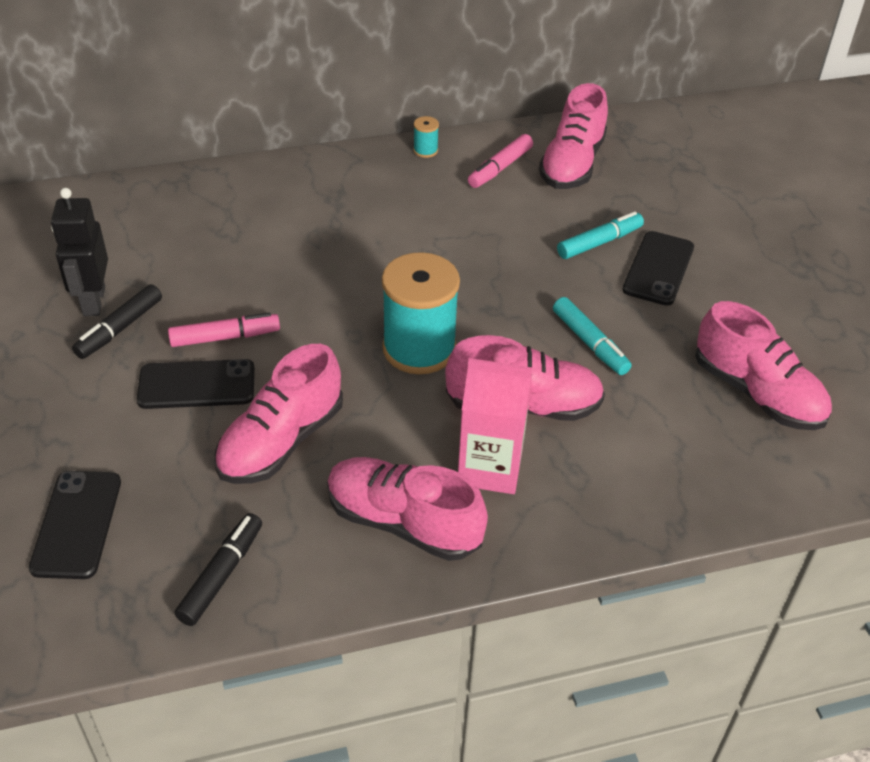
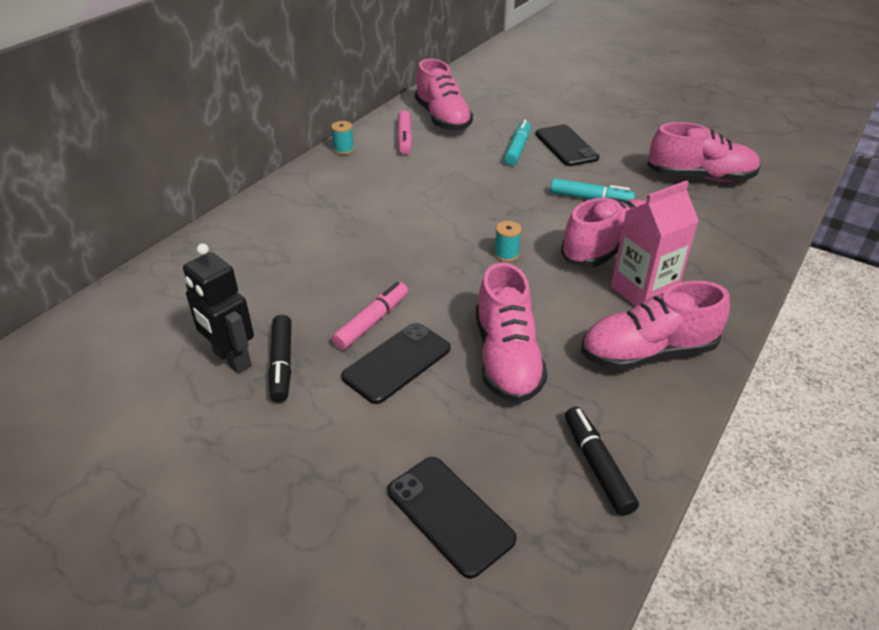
camera: 40 degrees left, 5 degrees down
turquoise spool [382,252,460,374] -> turquoise spool [494,221,522,262], size x0.41

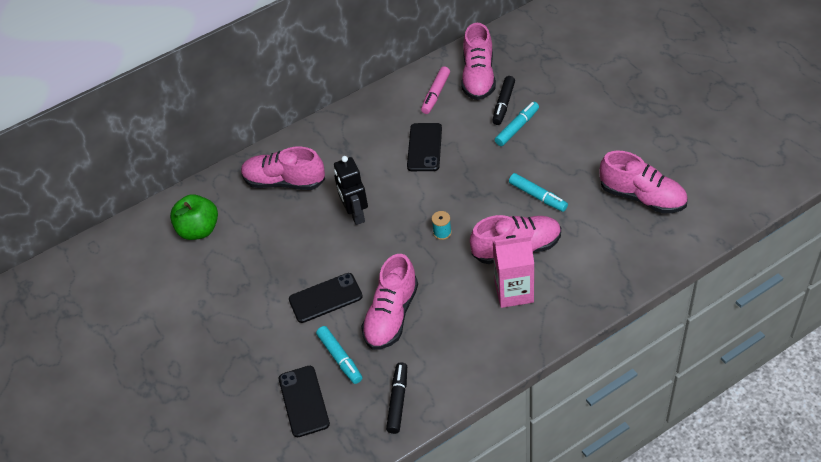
camera: 30 degrees right, 10 degrees up
black robot [183,243,254,374] -> black robot moved to [334,156,368,225]
black marker [269,315,291,402] -> black marker moved to [492,76,515,125]
turquoise spool [331,121,354,155] -> none
pink marker [332,282,408,350] -> none
black phone [536,125,599,166] -> black phone moved to [407,123,442,171]
pink shoe [581,281,730,371] -> pink shoe moved to [241,147,325,190]
none -> green apple [170,194,218,240]
none -> turquoise marker [316,326,362,384]

